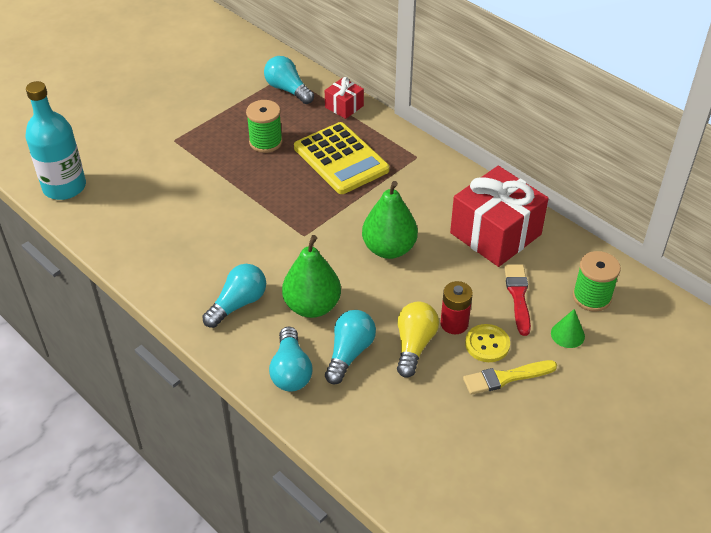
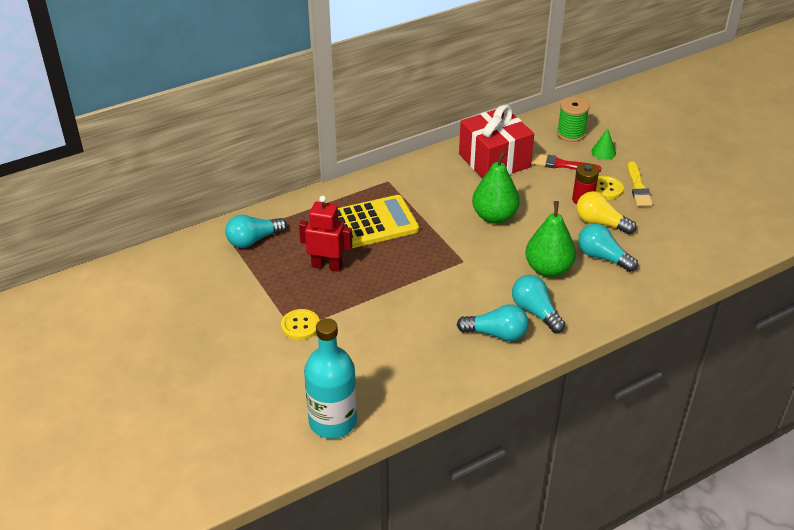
camera: 75 degrees left, 5 degrees down
green spool [246,100,283,153] -> red robot [299,196,352,272]
turquoise light bulb [269,327,312,392] -> turquoise light bulb moved to [457,304,528,341]
red gift [325,77,364,119] -> none
none -> yellow button [281,309,320,340]

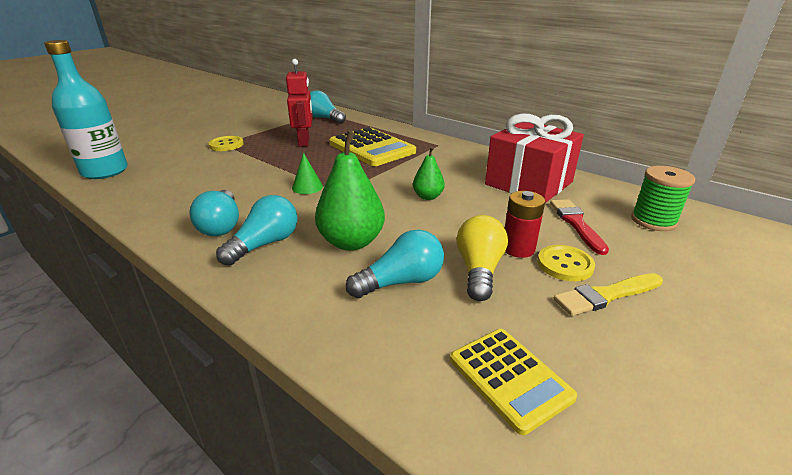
camera: 70 degrees right, 10 degrees down
green pear [472,151,520,224] -> green pear [413,146,445,200], size x0.56
turquoise light bulb [578,224,638,272] -> turquoise light bulb turned 45 degrees clockwise [346,230,444,298]
green cone [591,128,616,160] -> green cone moved to [292,153,323,194]
none -> yellow calculator [450,329,577,435]

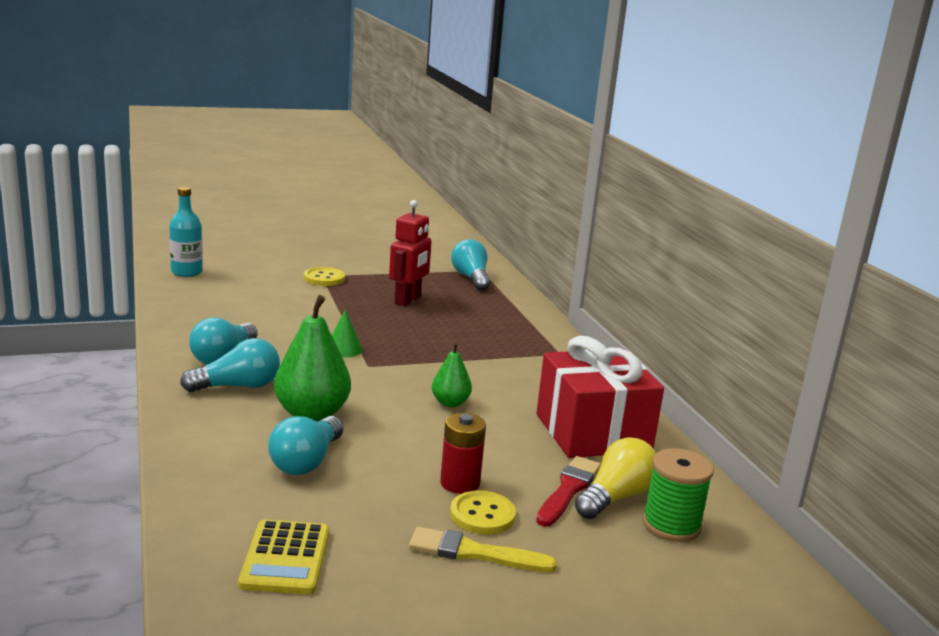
camera: 30 degrees right, 10 degrees down
turquoise bottle [44,40,128,179] -> turquoise bottle [169,187,203,277], size x0.65
yellow calculator [329,127,416,166] -> none
turquoise light bulb [346,230,444,298] -> turquoise light bulb turned 105 degrees clockwise [268,416,344,475]
yellow light bulb [456,215,508,301] -> yellow light bulb moved to [575,437,656,519]

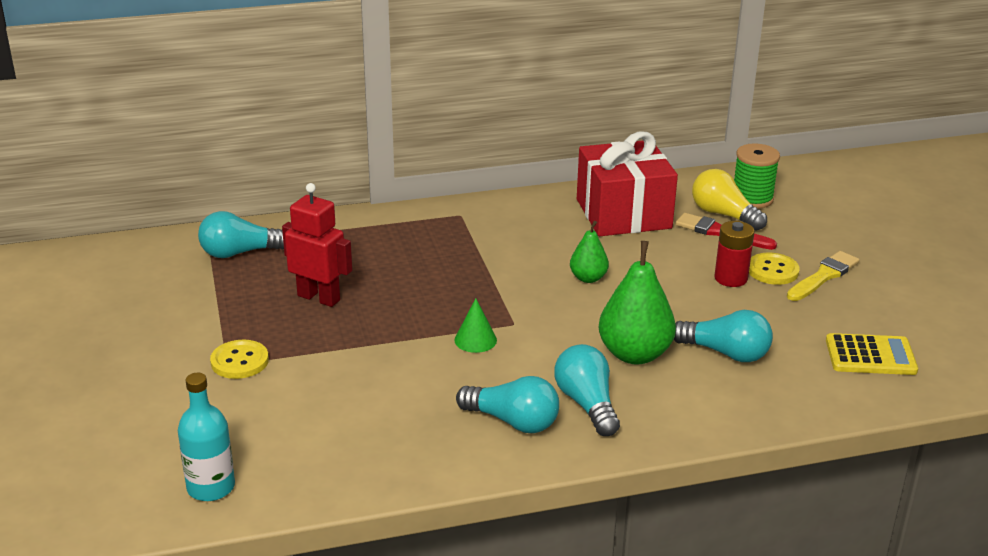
camera: 85 degrees left, 10 degrees up
yellow brush [409,527,557,572] -> yellow brush turned 150 degrees counterclockwise [787,251,859,301]

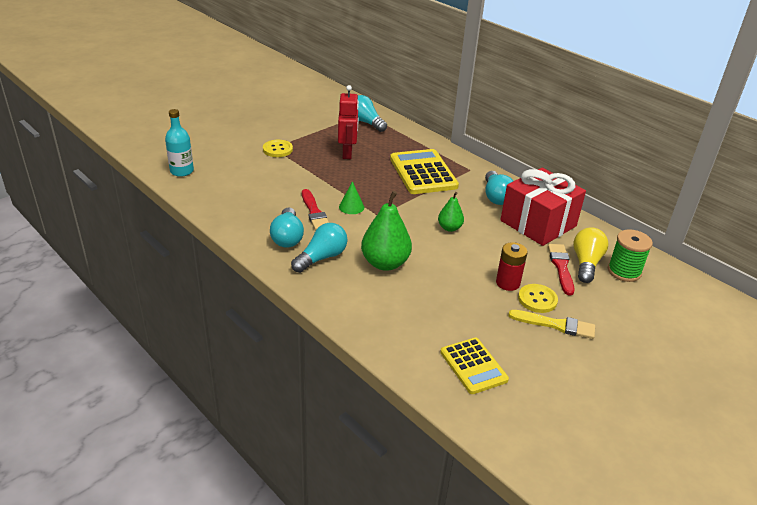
camera: 60 degrees right, 5 degrees up
turquoise light bulb [674,310,773,362] -> turquoise light bulb moved to [485,171,513,205]
none -> red brush [302,189,329,230]
none -> yellow calculator [390,149,459,194]

